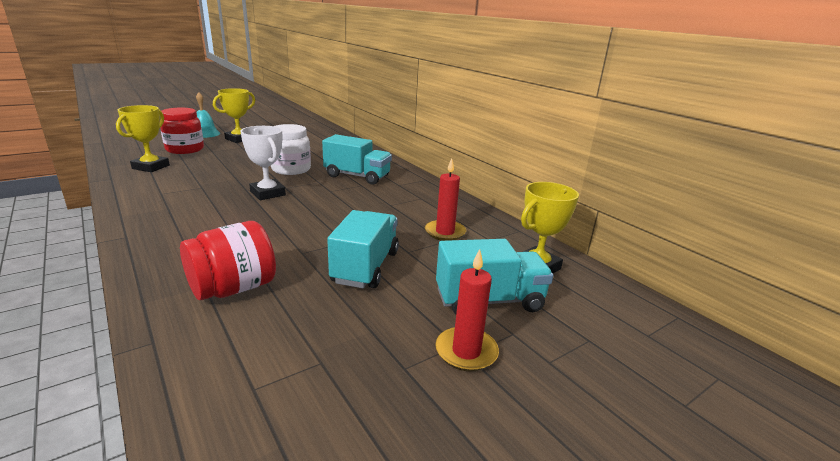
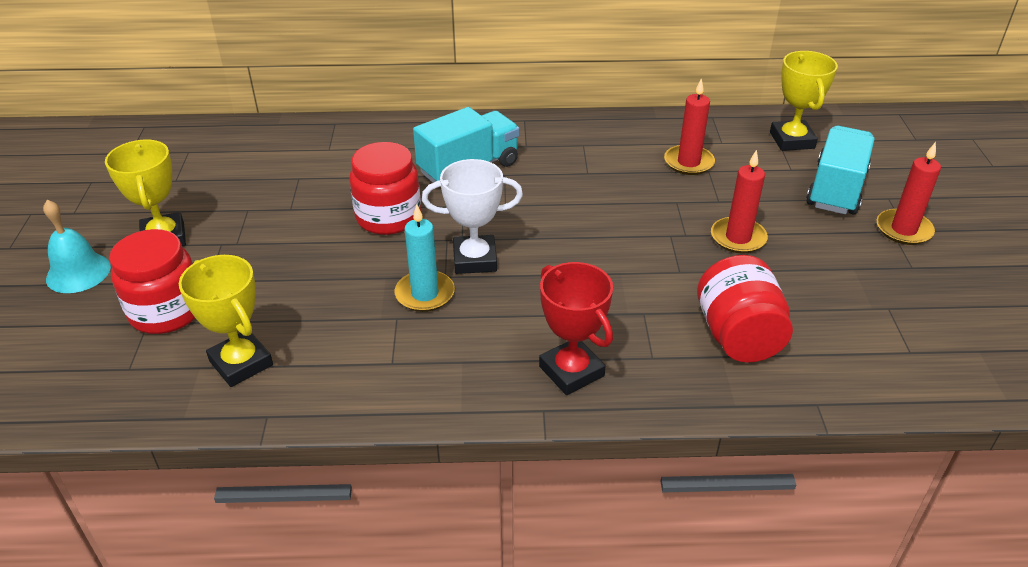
camera: 55 degrees left, 15 degrees up
white jar [271,124,311,175] -> red jar [349,142,421,235]
turquoise truck [327,210,399,288] -> red candle [711,150,768,253]
none -> turquoise candle [395,204,455,312]
none -> red trophy [539,262,613,395]

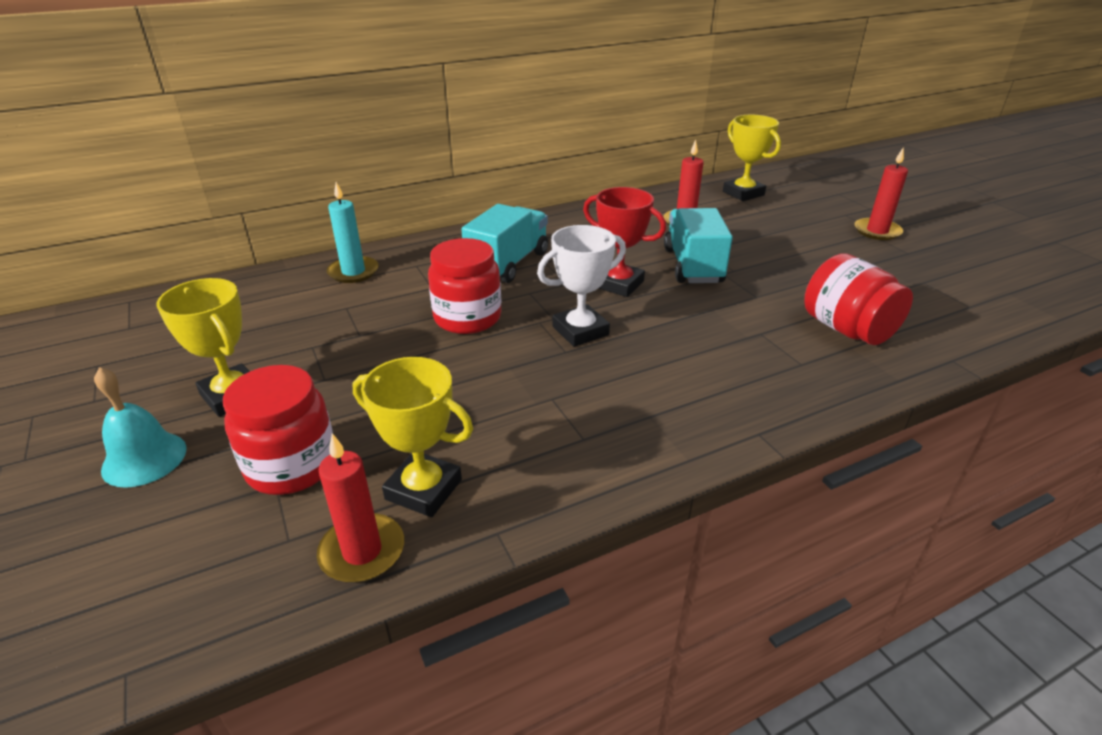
camera: 25 degrees left, 5 degrees down
turquoise candle [395,204,455,312] -> turquoise candle moved to [327,182,379,283]
red trophy [539,262,613,395] -> red trophy moved to [583,187,666,297]
red candle [711,150,768,253] -> red candle moved to [317,433,404,583]
turquoise truck [806,126,875,215] -> turquoise truck moved to [664,208,733,283]

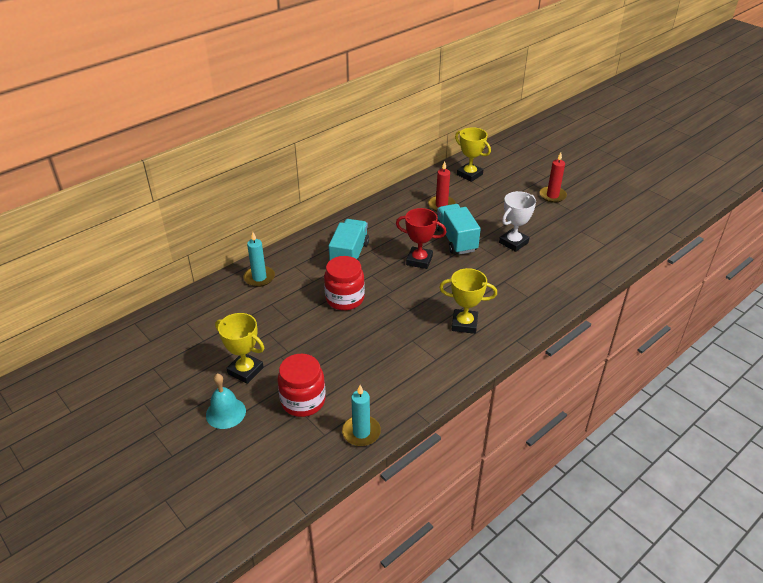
camera: 15 degrees left, 5 degrees up
red candle [317,433,404,583] -> turquoise candle [342,385,381,446]
yellow trophy [353,357,473,517] -> yellow trophy moved to [439,268,497,334]
white trophy [537,225,626,347] -> white trophy moved to [499,191,536,252]
red jar [804,253,913,345] -> none

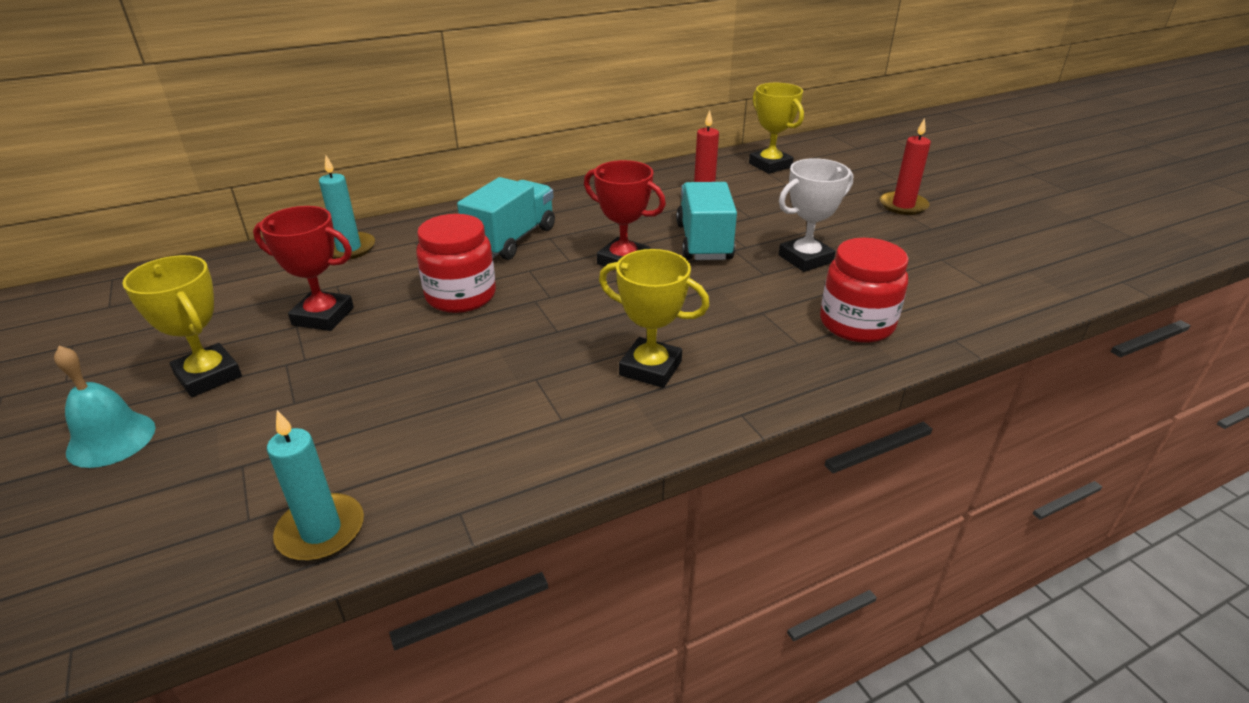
camera: 15 degrees right, 5 degrees down
red jar [277,354,326,417] -> red jar moved to [820,238,909,343]
none -> red trophy [253,206,354,331]

